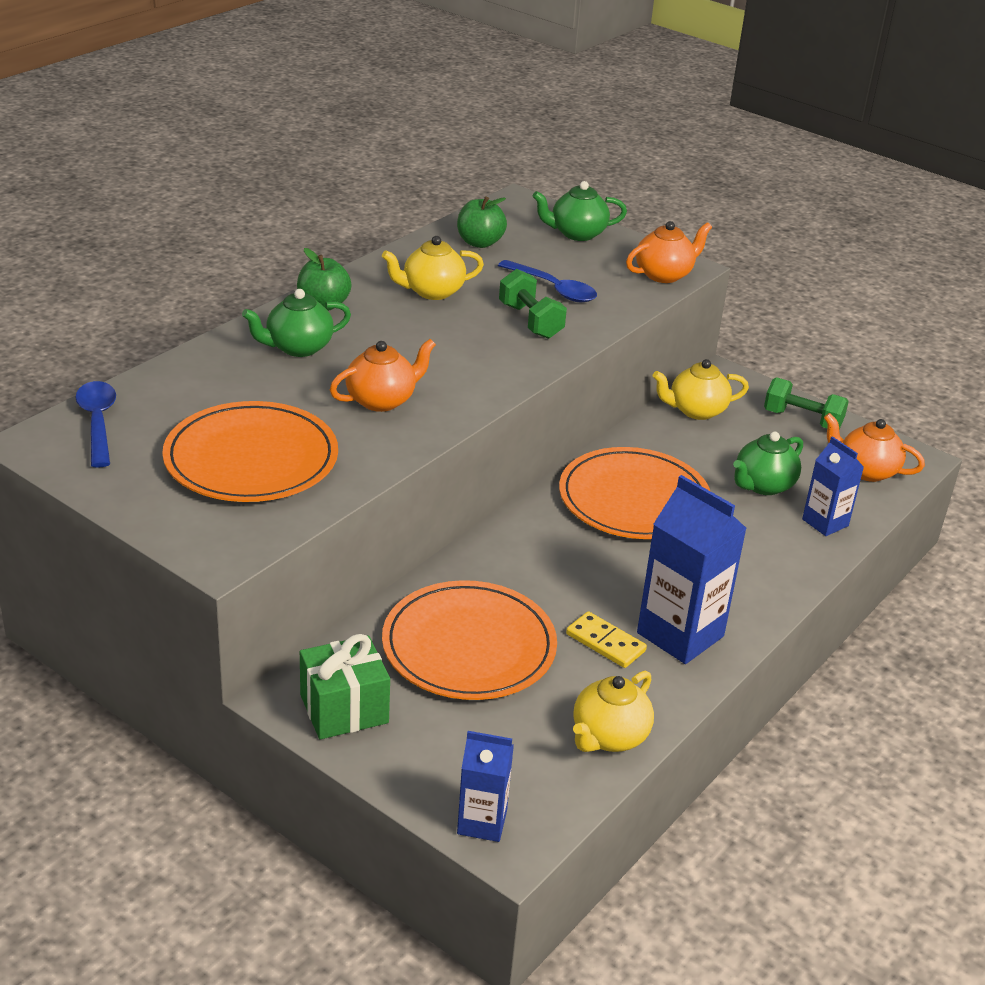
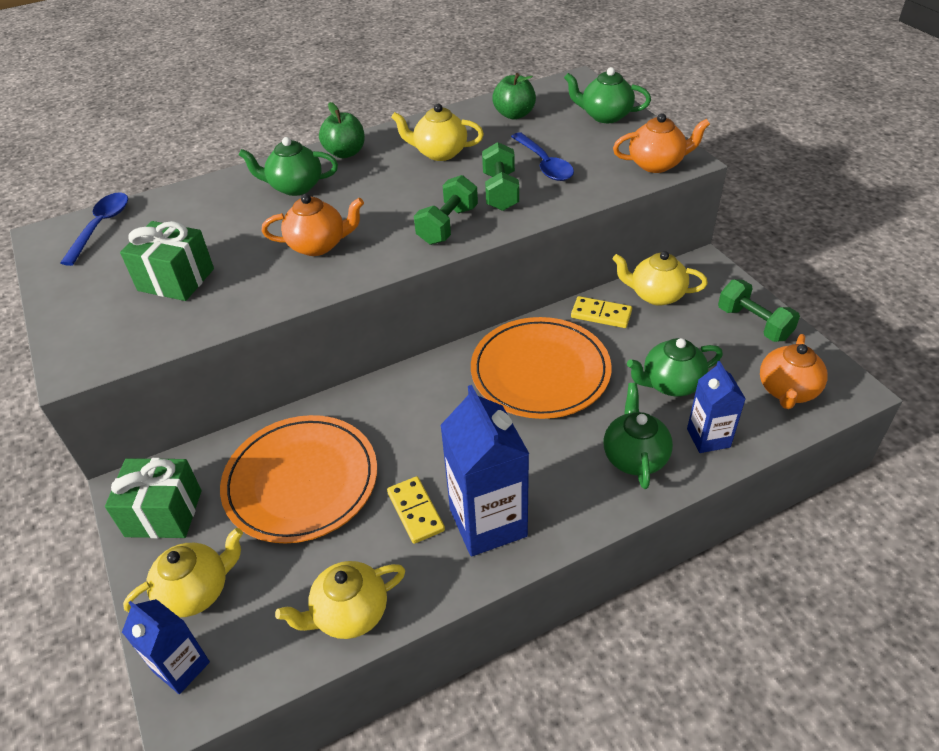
camera: 30 degrees right, 10 degrees up
orange plate [162,401,338,502] -> green gift [120,221,214,301]
orange teapot [824,413,925,482] -> orange teapot turned 120 degrees counterclockwise [760,334,828,409]
none -> yellow teapot [123,528,243,617]
none -> green dumbbell [414,175,478,245]
none -> yellow domino [571,296,632,328]
none -> green teapot [604,383,673,489]

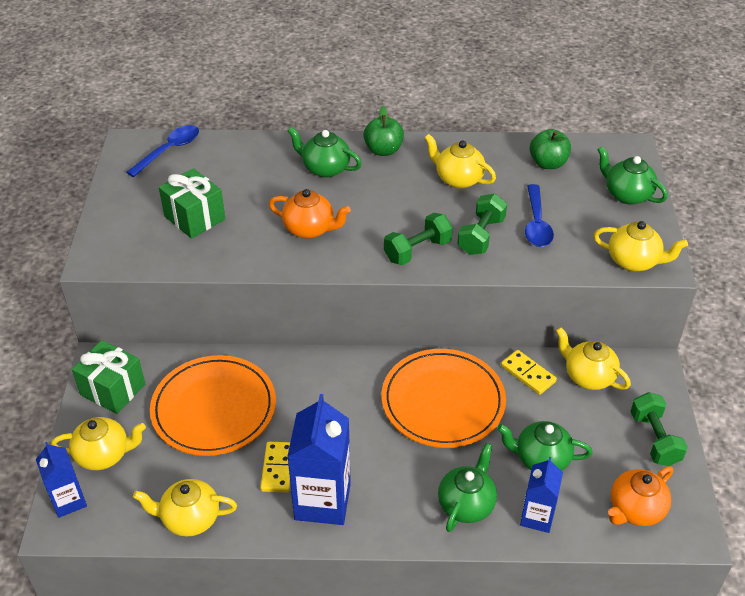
camera: 25 degrees right, 0 degrees up
orange teapot [613,113,710,173] -> yellow teapot [594,221,688,271]

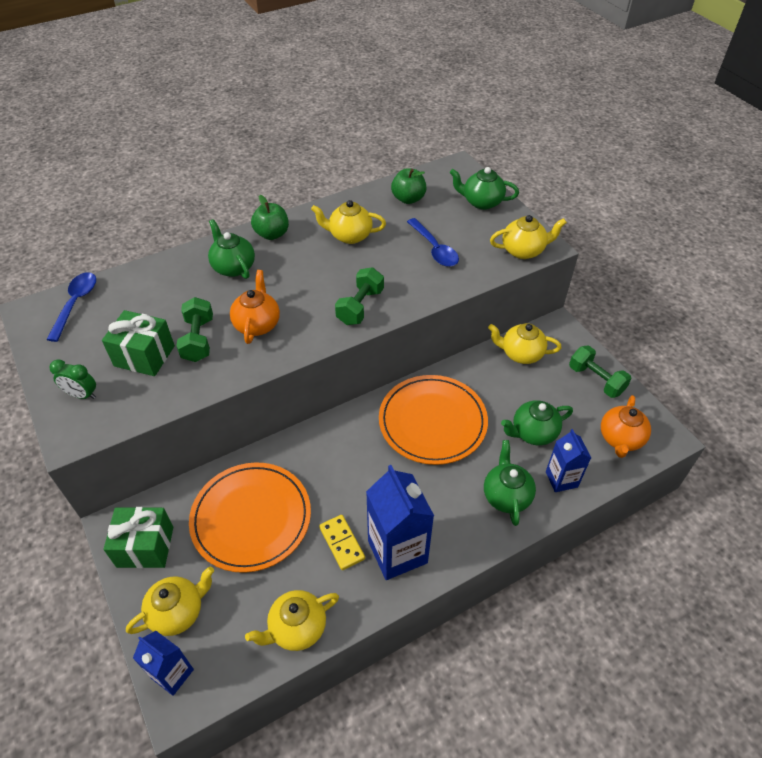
camera: 30 degrees left, 5 degrees up
orange teapot [269,189,351,239] -> orange teapot turned 75 degrees counterclockwise [230,270,280,344]
green teapot [287,127,362,178] -> green teapot turned 60 degrees clockwise [208,219,255,279]
green dumbbell [457,193,507,255] -> green dumbbell moved to [177,297,213,362]
yellow domino [501,350,557,395] -> none
none -> green clock [49,360,96,399]

